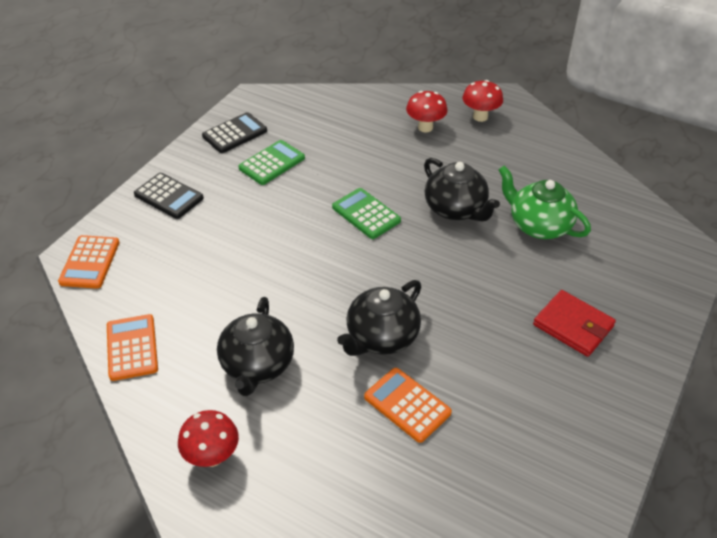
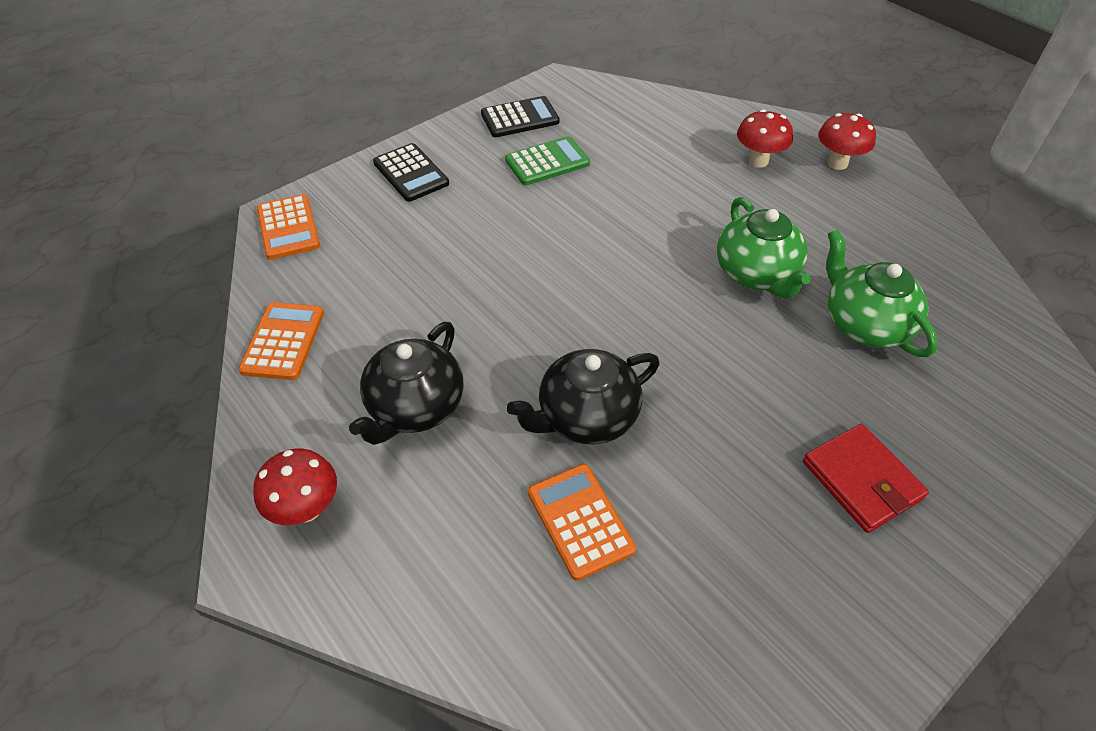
camera: 20 degrees right, 5 degrees up
orange calculator [58,235,120,289] -> orange calculator turned 45 degrees counterclockwise [257,194,320,260]
green calculator [332,188,401,239] -> none
black teapot [424,158,500,222] -> green teapot [717,197,811,299]

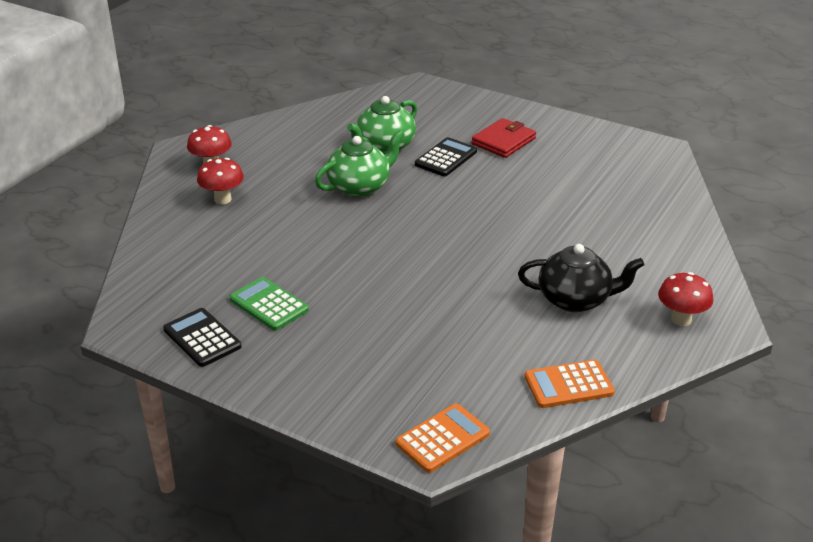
camera: 110 degrees left, 15 degrees down
black calculator [373,143,449,202] -> black calculator moved to [415,137,477,176]
black teapot [507,349,659,444] -> none
orange calculator [528,464,636,581] -> none

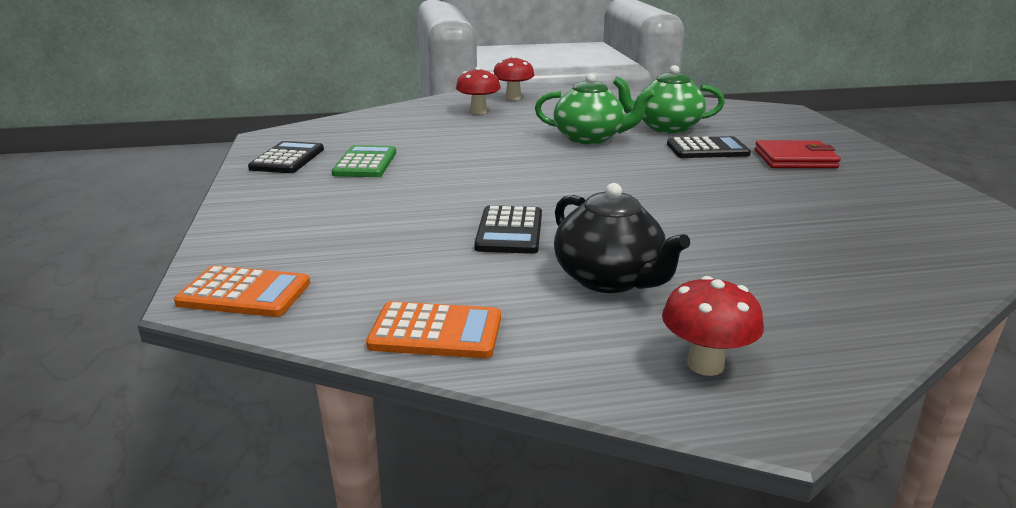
camera: 50 degrees right, 10 degrees down
orange calculator [524,359,615,408] -> orange calculator turned 150 degrees clockwise [366,301,501,358]
none -> black calculator [474,205,542,254]

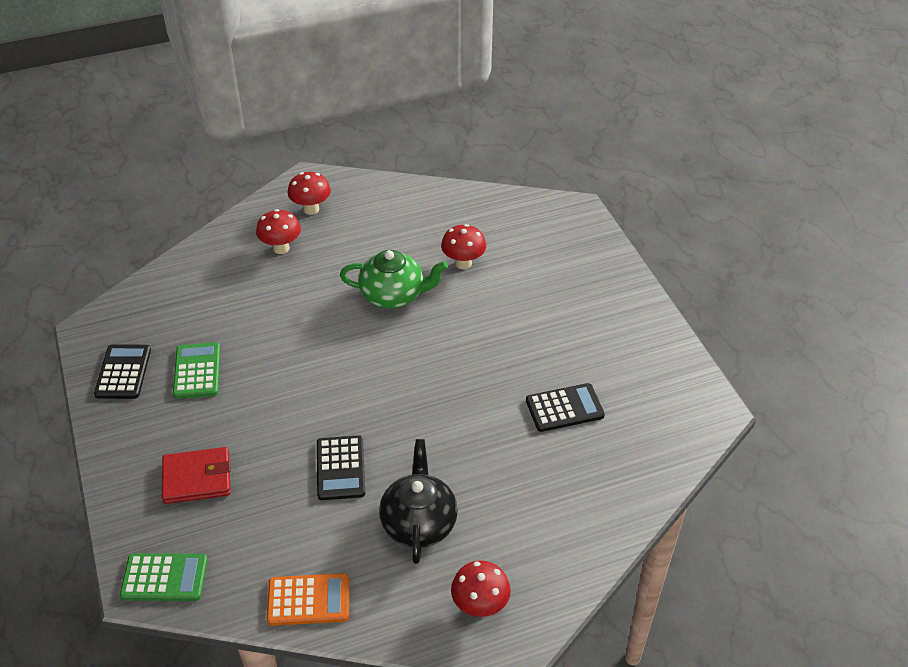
camera: 10 degrees left, 20 degrees up
orange calculator [174,266,310,317] -> green calculator [120,553,208,601]
black teapot [554,183,690,293] -> black teapot turned 135 degrees counterclockwise [379,439,458,564]
green teapot [613,65,725,133] -> red mushroom [441,224,486,269]
black calculator [667,136,751,158] -> black calculator moved to [526,383,605,432]
red wallet [755,140,841,168] -> red wallet moved to [162,447,231,504]

